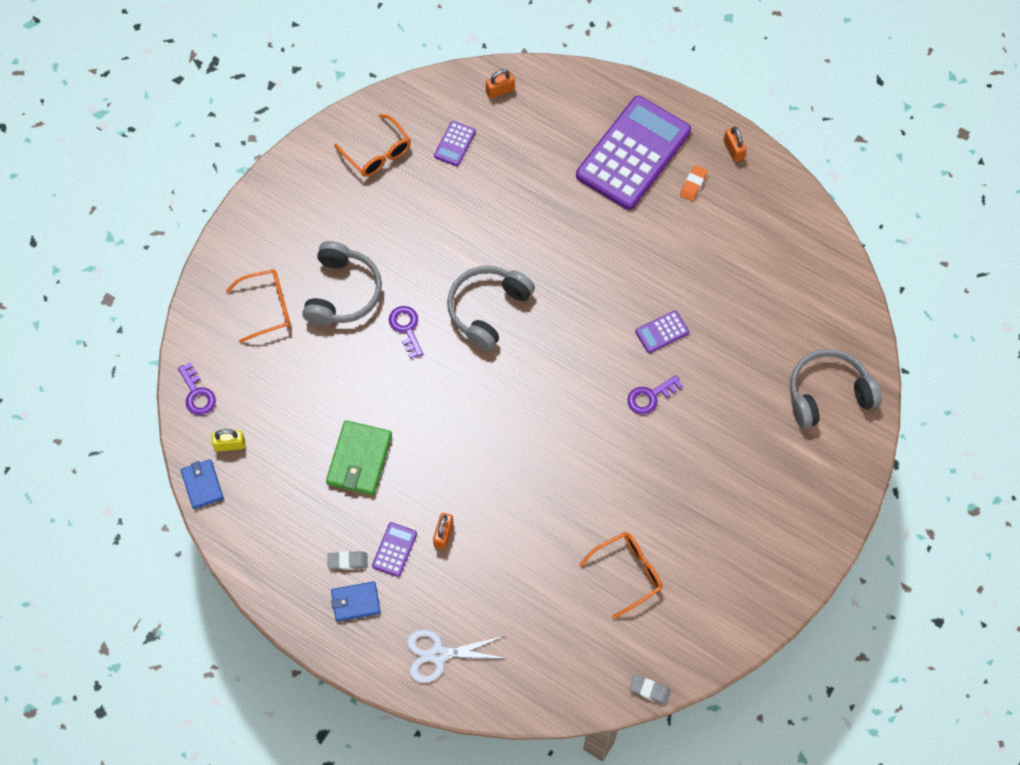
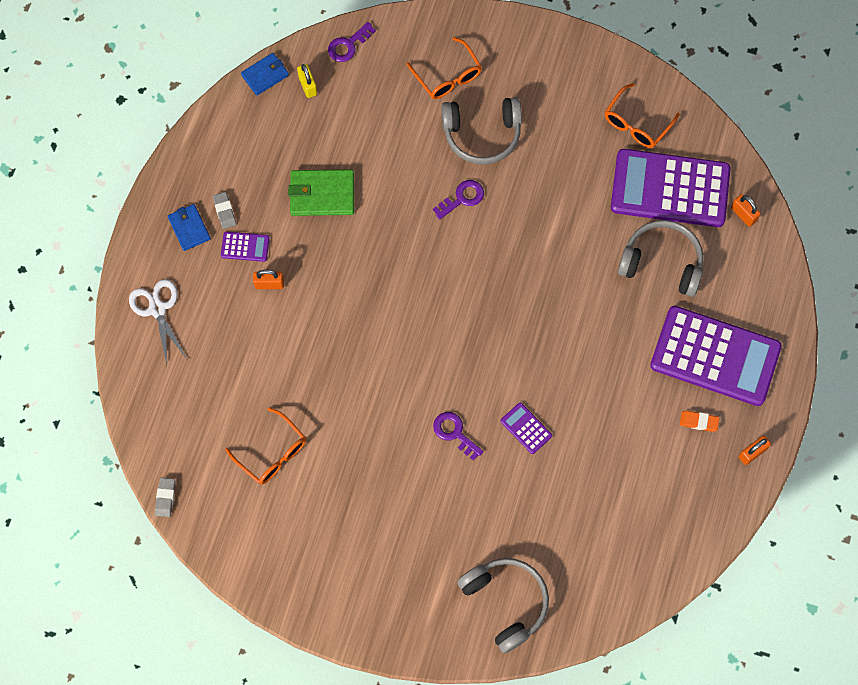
camera: 75 degrees right, 5 degrees up
purple calculator [434,121,476,166] -> purple calculator [611,149,731,227], size x2.49
grey headphones [447,266,535,351] -> grey headphones moved to [618,220,703,297]

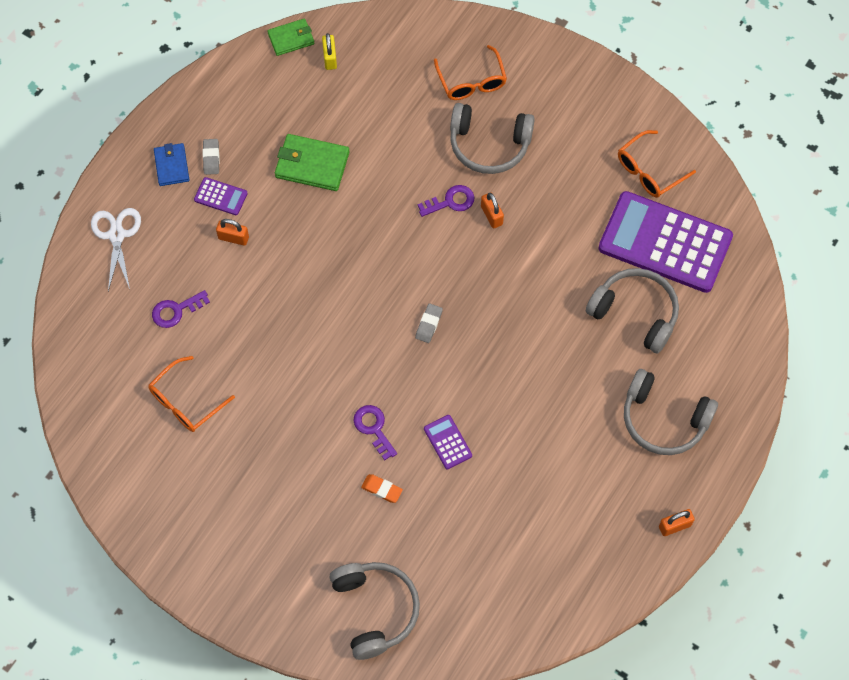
camera: 15 degrees right, 5 degrees down
grey eraser [155,477,175,517] -> grey eraser moved to [415,303,443,343]
orange glasses [225,407,306,485] -> orange glasses turned 75 degrees clockwise [148,356,235,432]
blue wallet [241,53,289,95] -> green wallet [267,18,314,56]
purple key [328,22,376,62] -> purple key moved to [152,290,210,328]
purple calculator [650,306,782,406] -> grey headphones [624,369,718,455]
orange eraser [680,411,720,432] -> orange eraser moved to [361,474,403,503]
orange padlock [731,194,761,227] -> orange padlock moved to [481,193,504,228]

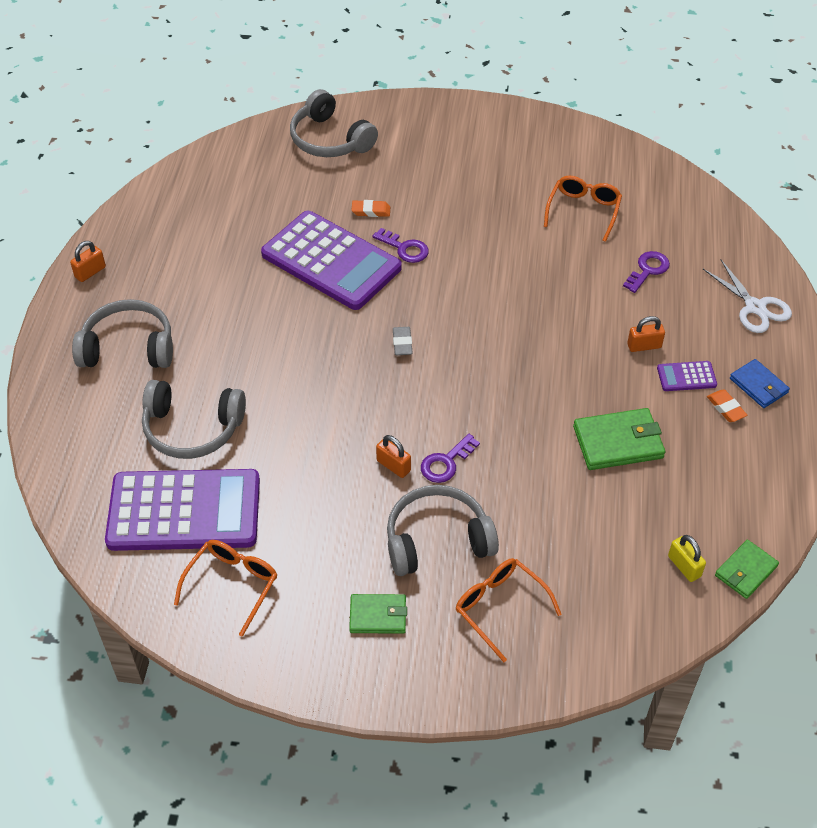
camera: 155 degrees right, 15 degrees down
grey eraser [203,139,220,175] -> orange eraser [707,390,747,422]
purple calculator [424,415,472,469] -> purple calculator [261,211,402,310], size x2.49
none -> green wallet [349,594,407,634]

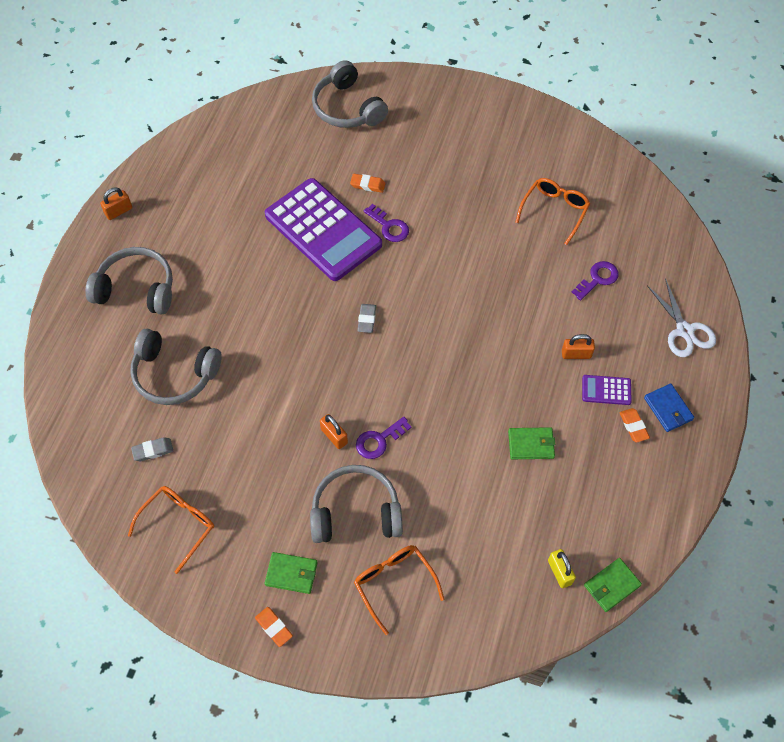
camera: 10 degrees right, 10 degrees up
purple calculator [105,469,260,551] -> grey eraser [131,437,173,461]
green wallet [573,408,665,470] -> green wallet [508,427,555,459], size x0.64
none -> orange eraser [255,607,293,647]

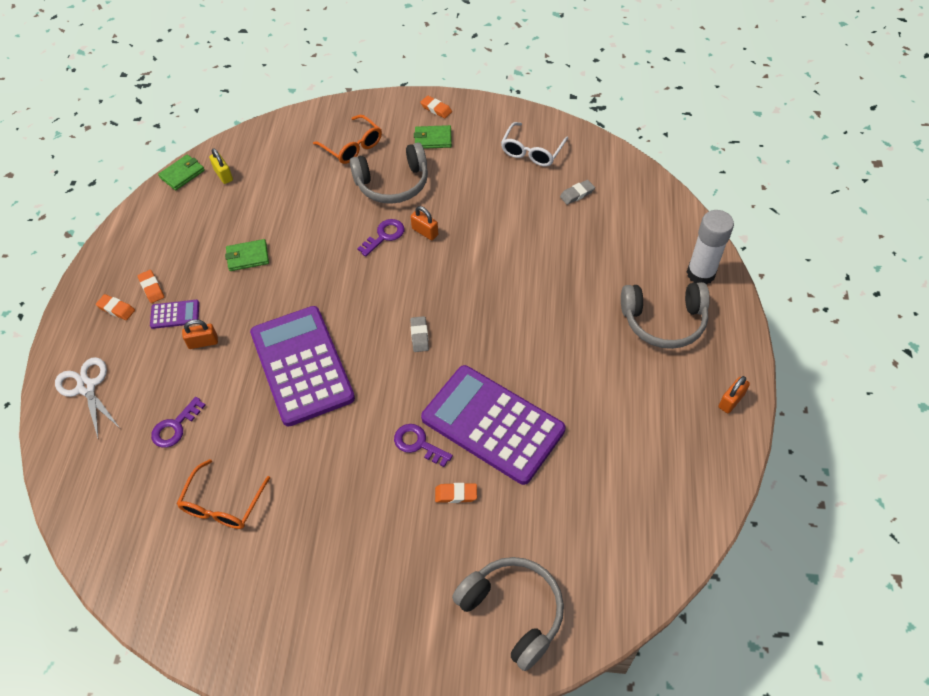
camera: 170 degrees right, 5 degrees down
orange glasses [128,486,214,574] -> white glasses [501,122,568,166]
grey headphones [130,329,222,405] -> none
blue wallet [644,384,694,432] -> orange eraser [96,294,135,320]
none -> purple calculator [250,306,355,427]
none -> white glue stick [687,210,734,284]

